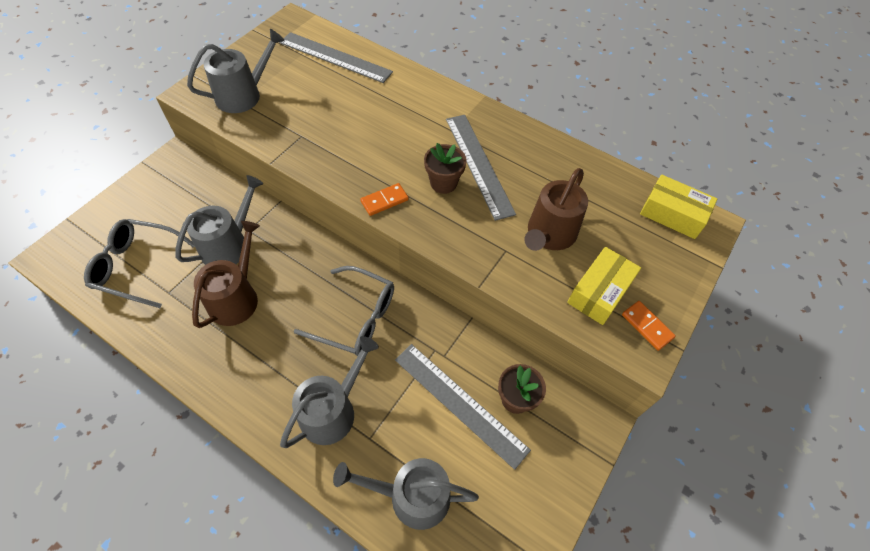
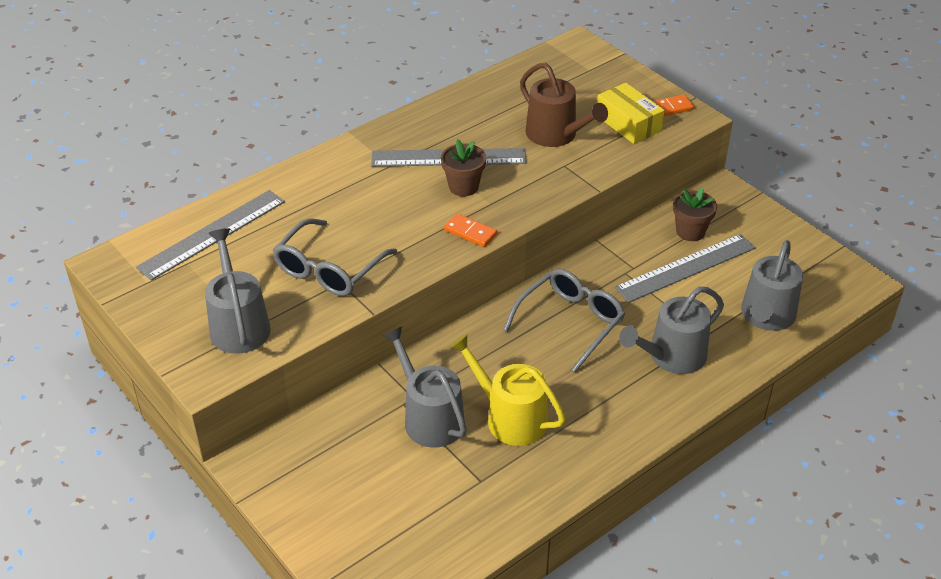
camera: 70 degrees left, 15 degrees down
grey glasses [84,219,195,308] -> grey glasses moved to [273,219,397,296]
brown watering can [192,221,260,328] -> yellow watering can [449,334,565,446]
grey watering can [280,336,379,448] -> grey watering can turned 90 degrees counterclockwise [619,286,724,374]
orange domino [360,183,409,216] -> orange domino turned 45 degrees counterclockwise [444,214,497,247]
yellow box [640,175,717,239] -> none

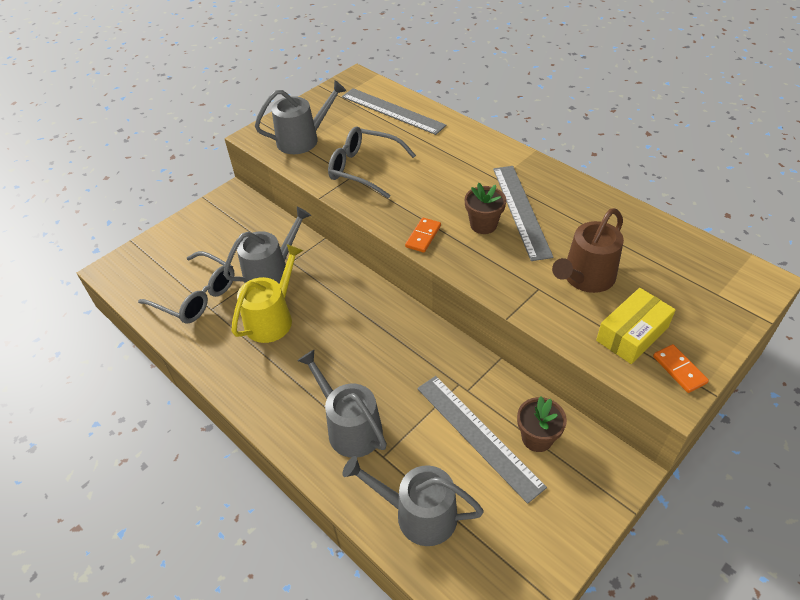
camera: 85 degrees right, 5 degrees up
grey glasses [503,269,625,372] -> grey glasses moved to [138,251,235,324]

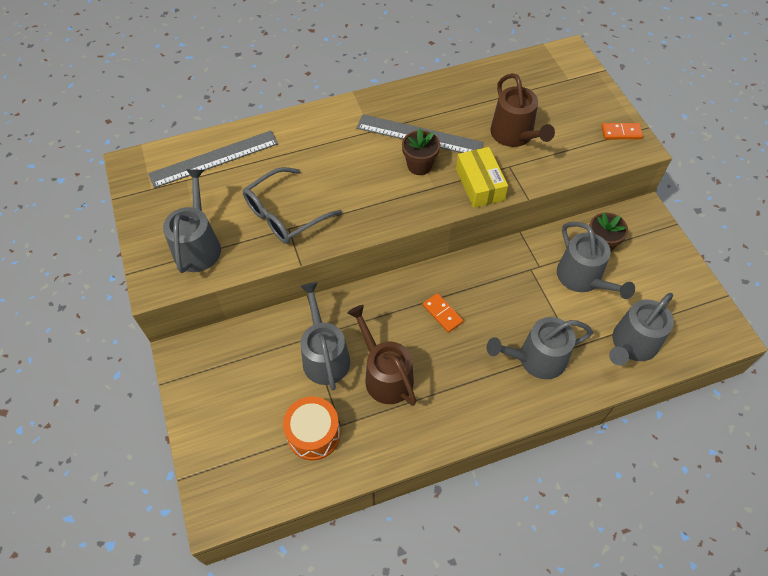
camera: 65 degrees left, 10 degrees up
grey glasses [138,251,235,324] -> orange drum [283,397,341,460]
yellow watering can [232,244,303,343] -> brown watering can [347,305,417,406]
orange domino [405,217,441,253] -> orange domino moved to [423,293,463,333]
grey ruler [417,376,547,504] -> grey watering can [557,222,635,299]
yellow box [596,288,676,364] -> yellow box moved to [456,147,508,208]

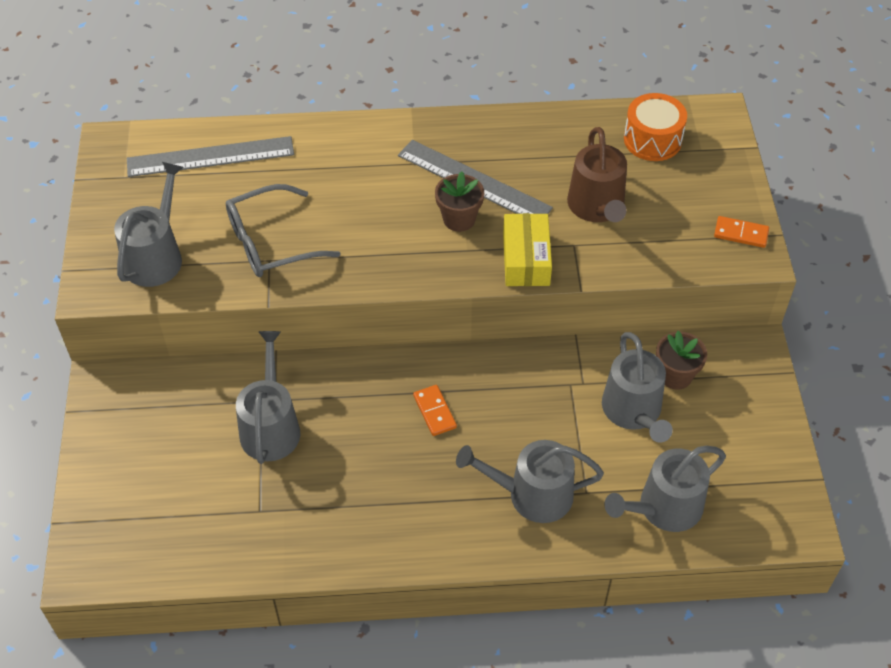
camera: 15 degrees right, 5 degrees down
orange drum [283,397,341,460] -> orange drum moved to [624,93,687,161]
brown watering can [347,305,417,406] -> none

